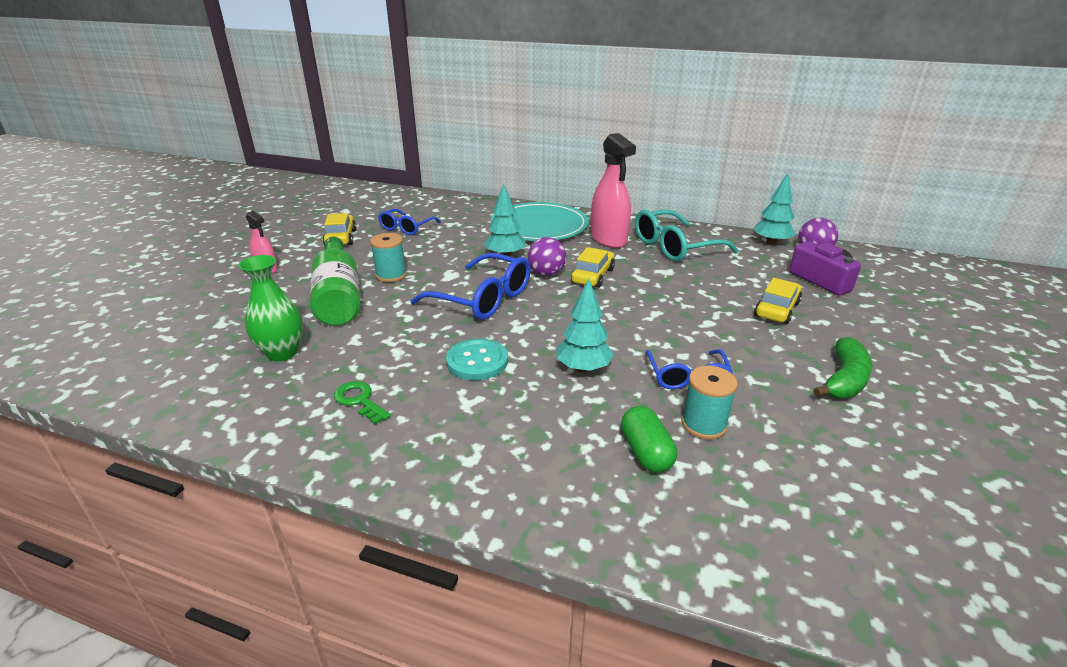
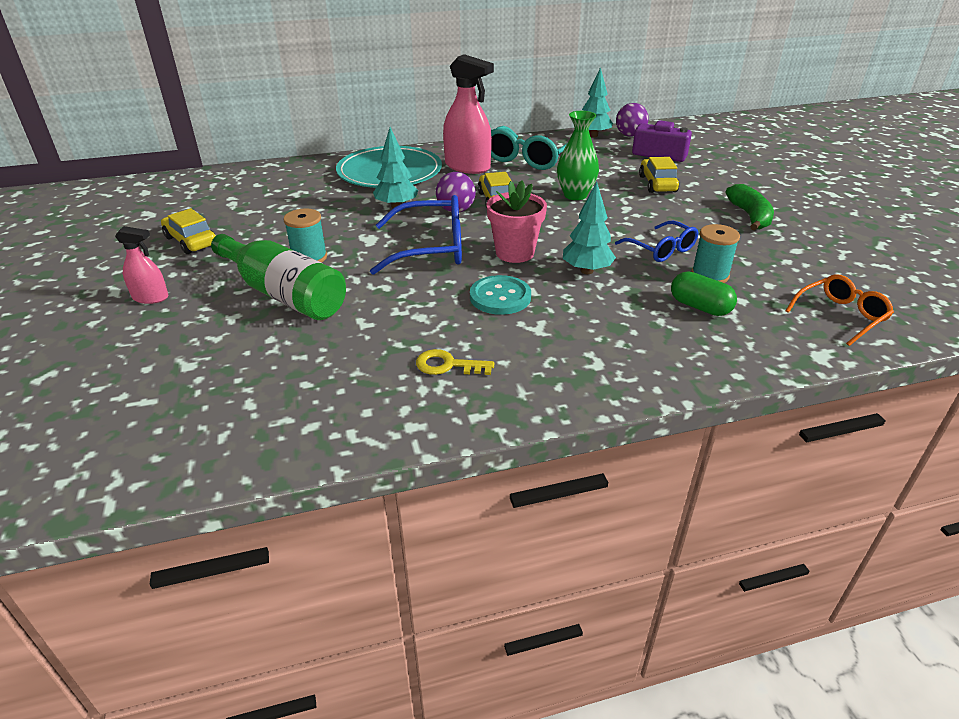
camera: 35 degrees left, 5 degrees up
green vase [238,255,303,361] -> green vase moved to [557,111,599,200]
green key [334,381,391,424] -> yellow key [416,349,494,375]
blue glasses [378,209,441,235] -> none
none -> pink flower pot [486,180,547,263]
none -> orange glasses [786,274,894,346]

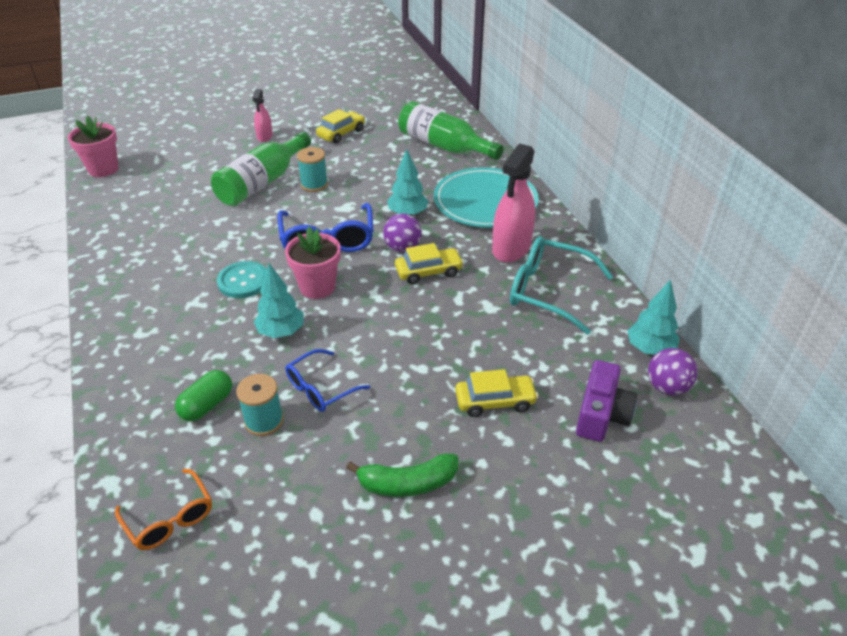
camera: 85 degrees right, 5 degrees up
yellow key [416,349,494,375] -> none
green vase [557,111,599,200] -> none
none -> pink flower pot [68,116,119,177]
none -> green bottle [398,101,504,160]

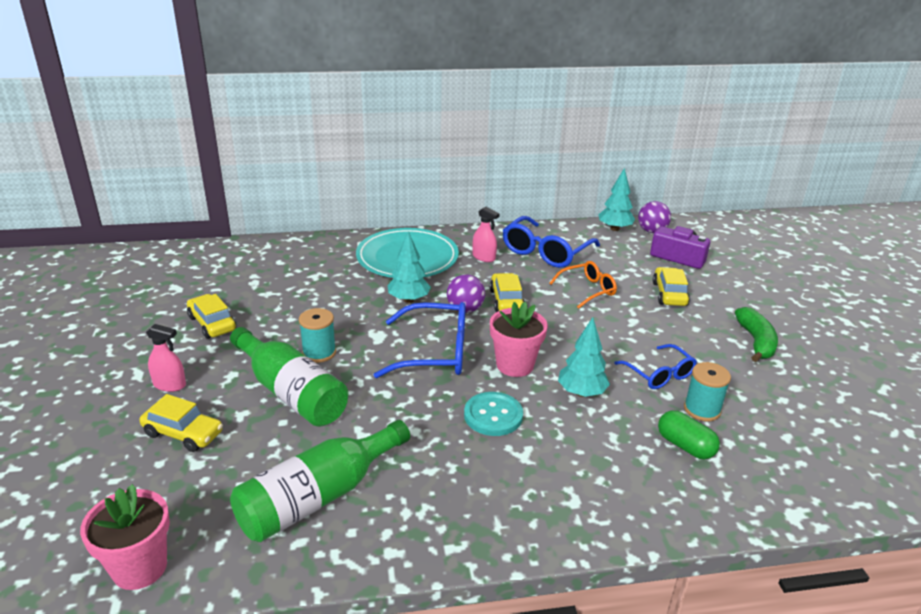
camera: 80 degrees left, 10 degrees down
orange glasses [115,469,212,550] -> orange glasses moved to [549,261,617,309]
green bottle [398,101,504,160] -> green bottle moved to [230,420,410,542]
pink spray bottle [492,144,535,262] -> pink spray bottle [473,207,500,262], size x0.53
turquoise glasses [510,236,613,335] -> blue glasses [503,216,600,268]
none -> yellow car [139,394,223,452]

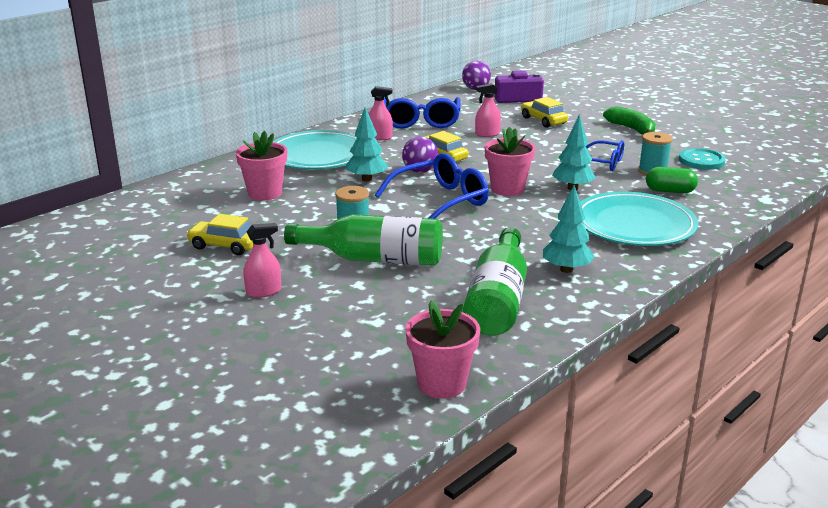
camera: 35 degrees left, 5 degrees down
yellow car [139,394,223,452] -> none
turquoise button [464,392,523,436] -> turquoise button moved to [679,148,726,170]
orange glasses [549,261,617,309] -> pink spray bottle [475,83,501,137]
turquoise tree [599,168,635,231] -> turquoise tree moved to [543,185,595,273]
none -> pink flower pot [236,131,287,201]
none -> turquoise plate [580,192,699,246]

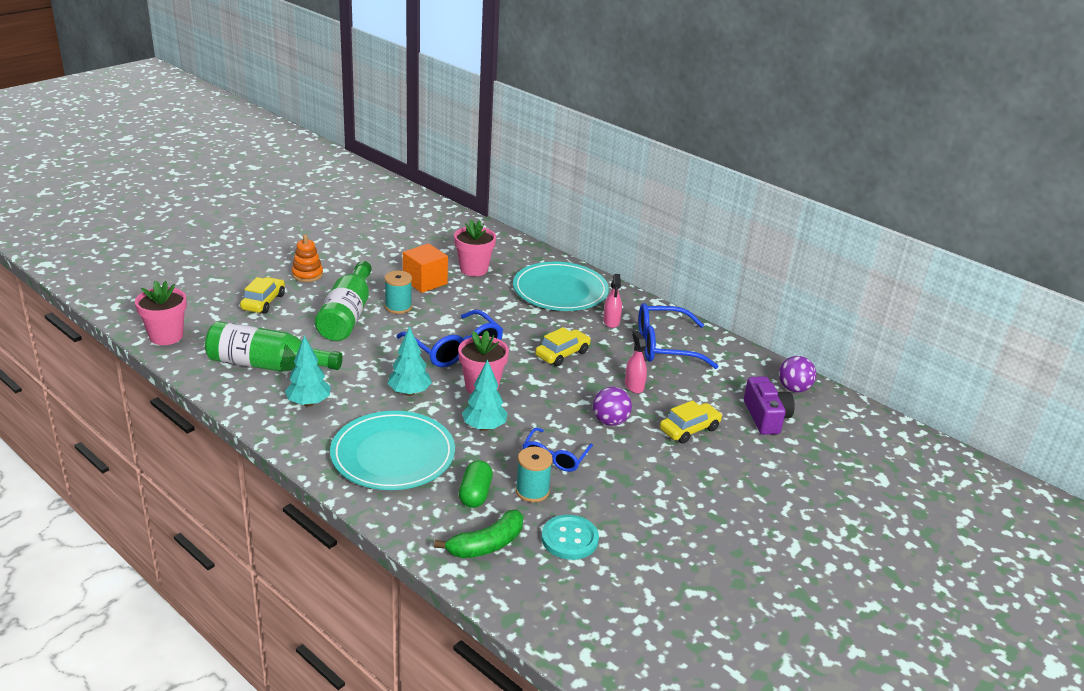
camera: 85 degrees right, 5 degrees up
yellow car [186,214,253,255] -> yellow car moved to [240,277,285,314]
pink spray bottle [243,223,281,298] -> orange stacking toy [292,235,323,282]
turquoise tree [346,107,388,181] -> turquoise tree moved to [387,326,432,396]
purple ball [402,136,438,173] -> purple ball moved to [593,387,632,426]
green banana [603,106,656,135] -> green banana moved to [434,510,523,558]
none -> orange cube [403,243,448,293]

